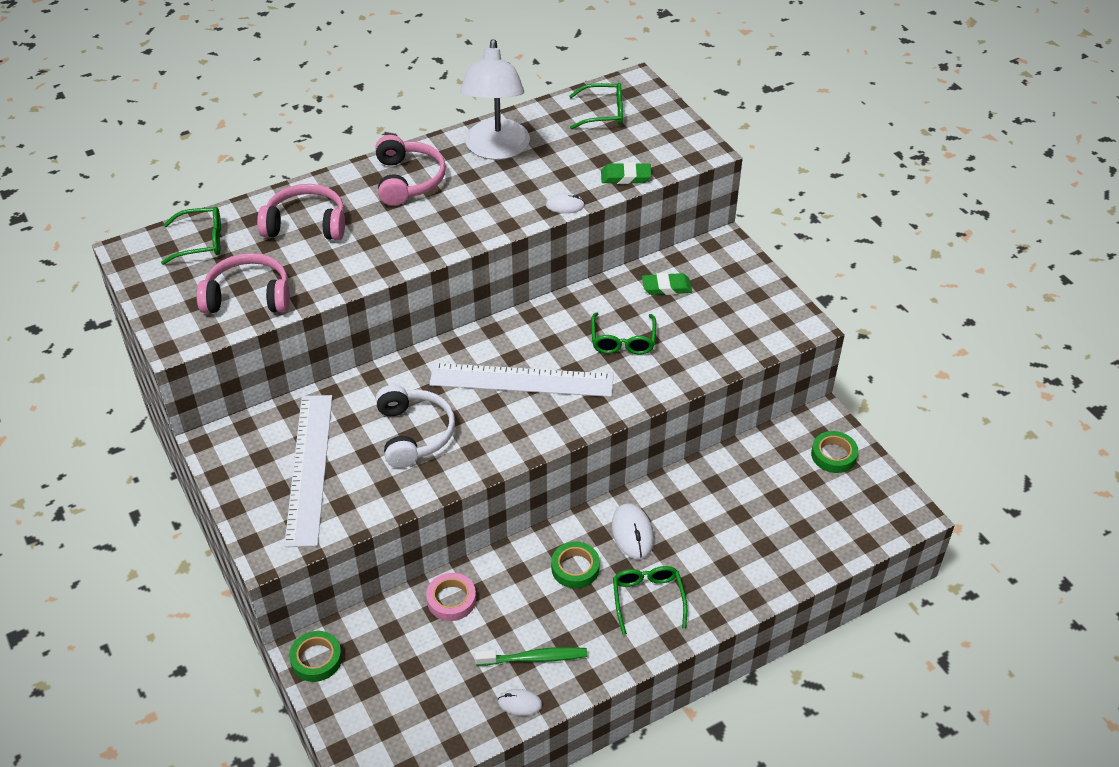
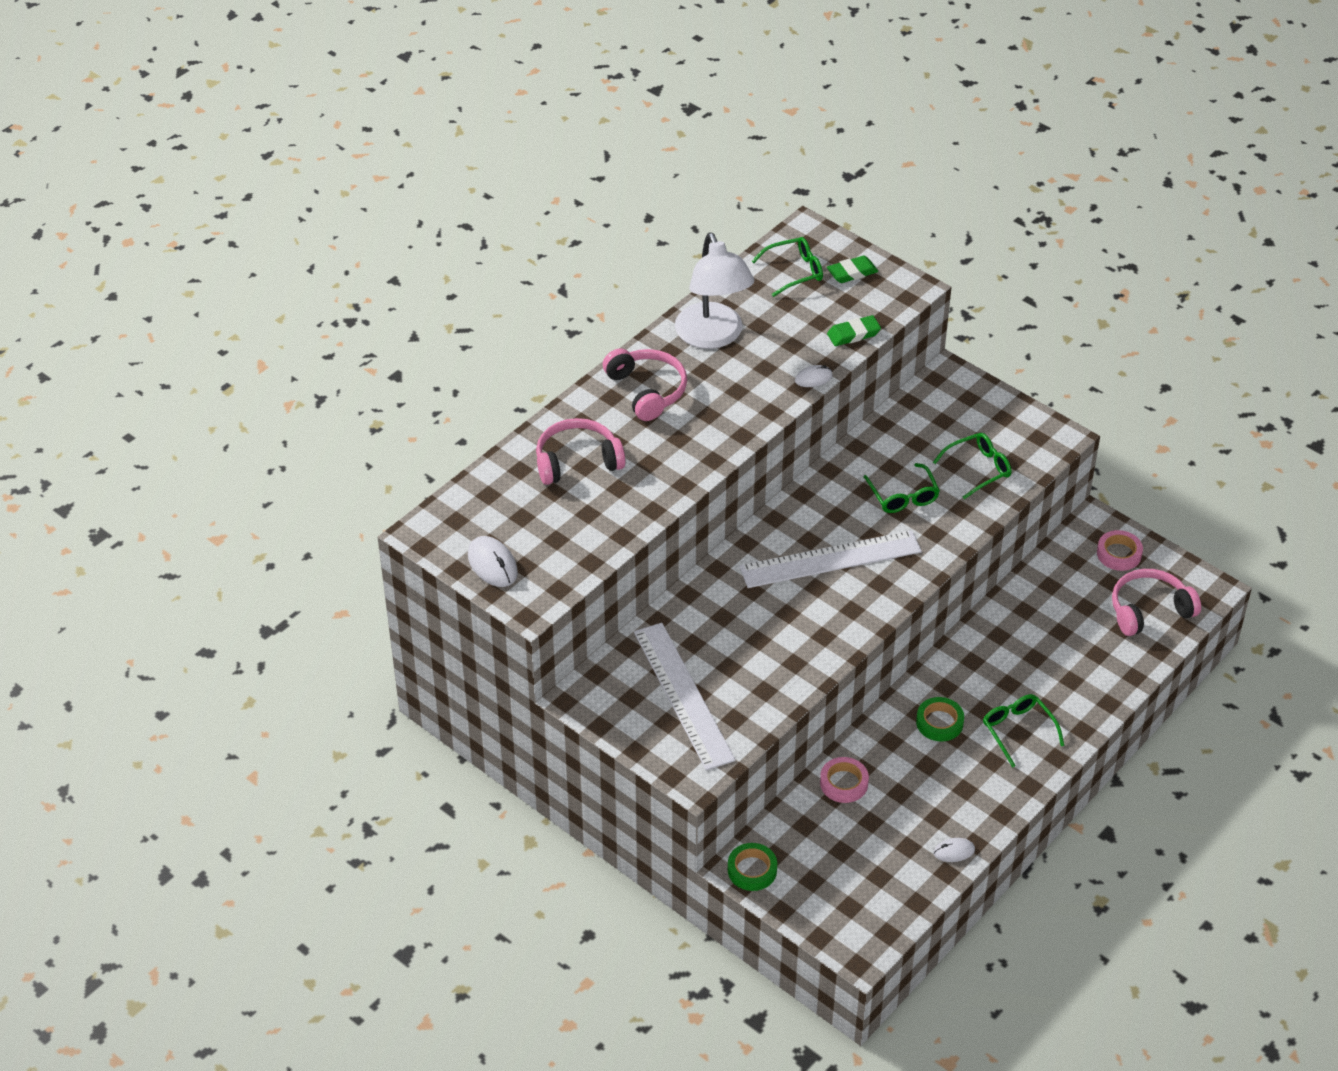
camera: 20 degrees left, 0 degrees up
green glasses [161,207,221,265] -> green glasses moved to [933,433,1011,499]
pink headphones [197,253,290,313] -> pink headphones moved to [1112,569,1201,636]
white headphones [376,385,455,468] -> none
green toothbrush [475,647,587,666] -> none
white mouse [612,503,654,559] -> white mouse moved to [468,536,518,587]
green eraser [642,273,692,295] -> green eraser moved to [827,256,878,283]
green tape [811,431,858,473] -> pink tape [1097,530,1143,571]

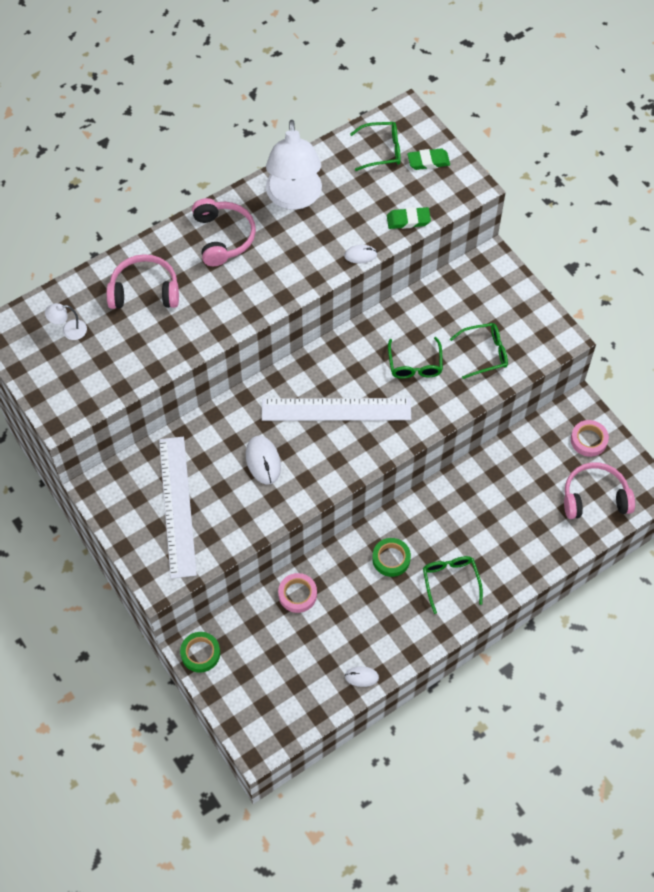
camera: 15 degrees right, 15 degrees up
white mouse [468,536,518,587] -> white mouse moved to [246,436,281,485]
none -> white lamp [45,303,87,340]

